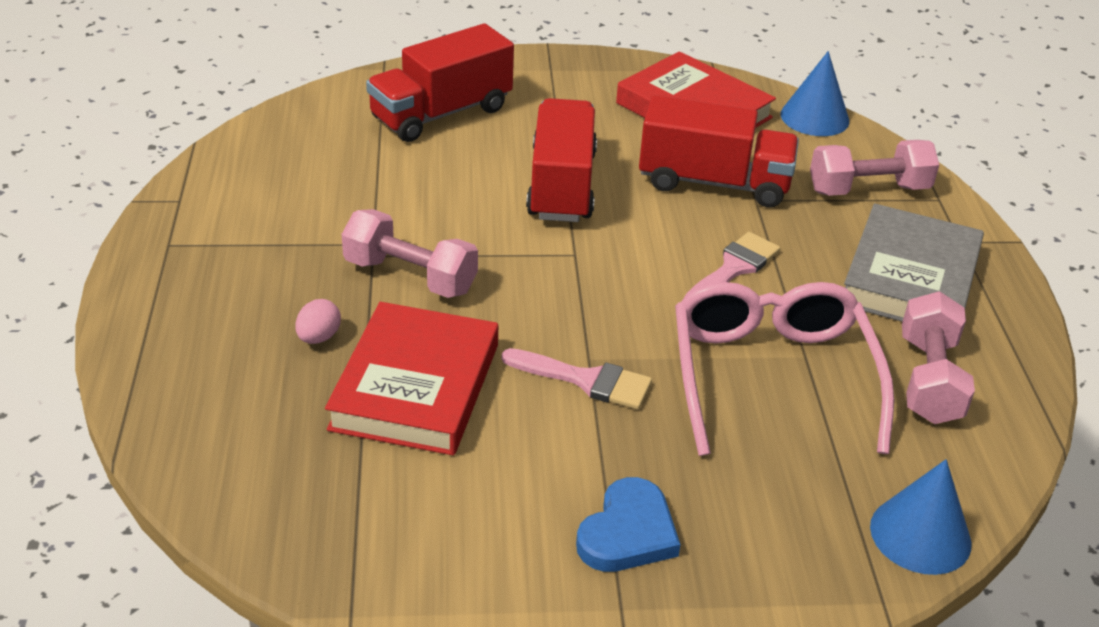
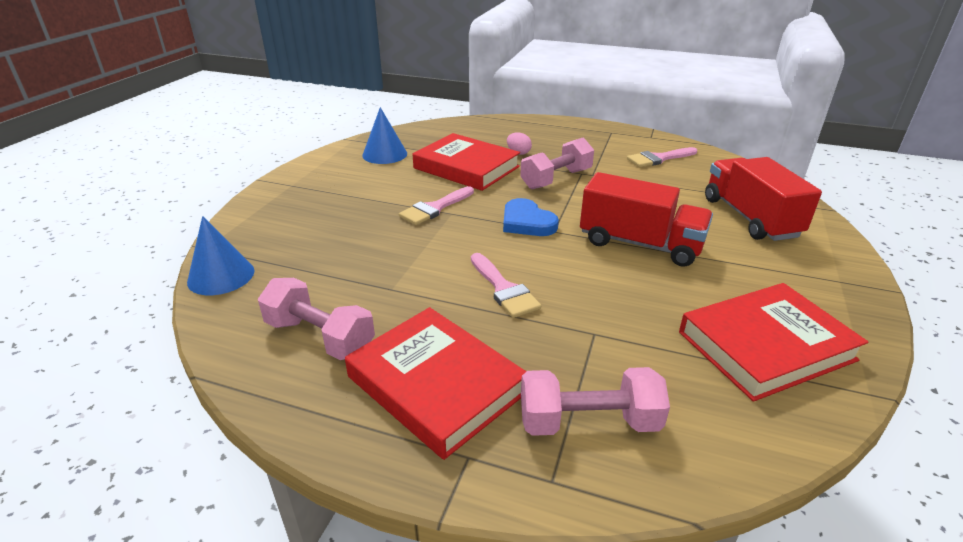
camera: 115 degrees right, 5 degrees down
blue heart [576,477,681,572] -> blue heart moved to [503,198,559,236]
red truck [639,95,799,207] -> none
pink glasses [675,282,894,456] -> none
blue cone [781,51,849,136] -> blue cone moved to [362,107,407,164]
pink dumbbell [810,140,939,196] -> pink dumbbell turned 75 degrees clockwise [521,367,670,436]
grey book [844,204,984,322] -> red book [345,307,527,460]
none -> pink brush [627,147,697,167]

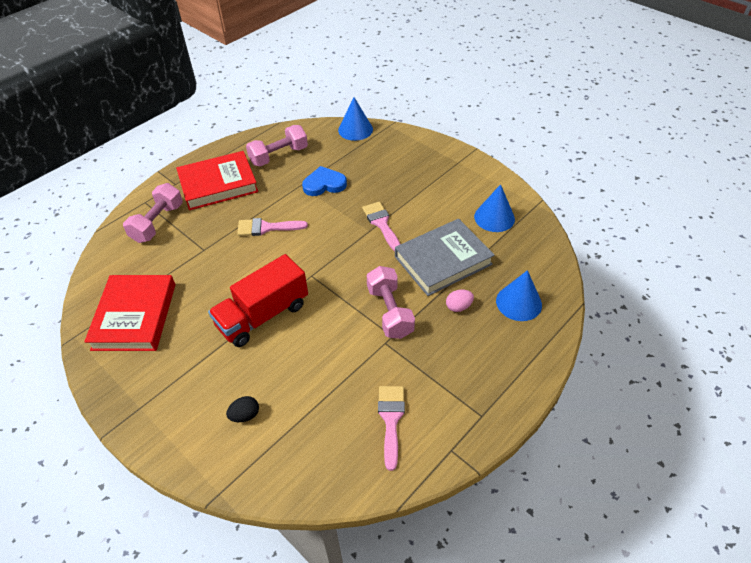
camera: 115 degrees right, 15 degrees up
red book [413,133,520,191] -> grey book [395,219,494,296]
blue heart [503,198,559,236] -> blue heart moved to [302,166,347,196]
red truck [705,157,822,241] -> black egg [226,396,259,422]
none -> blue cone [496,270,542,321]

